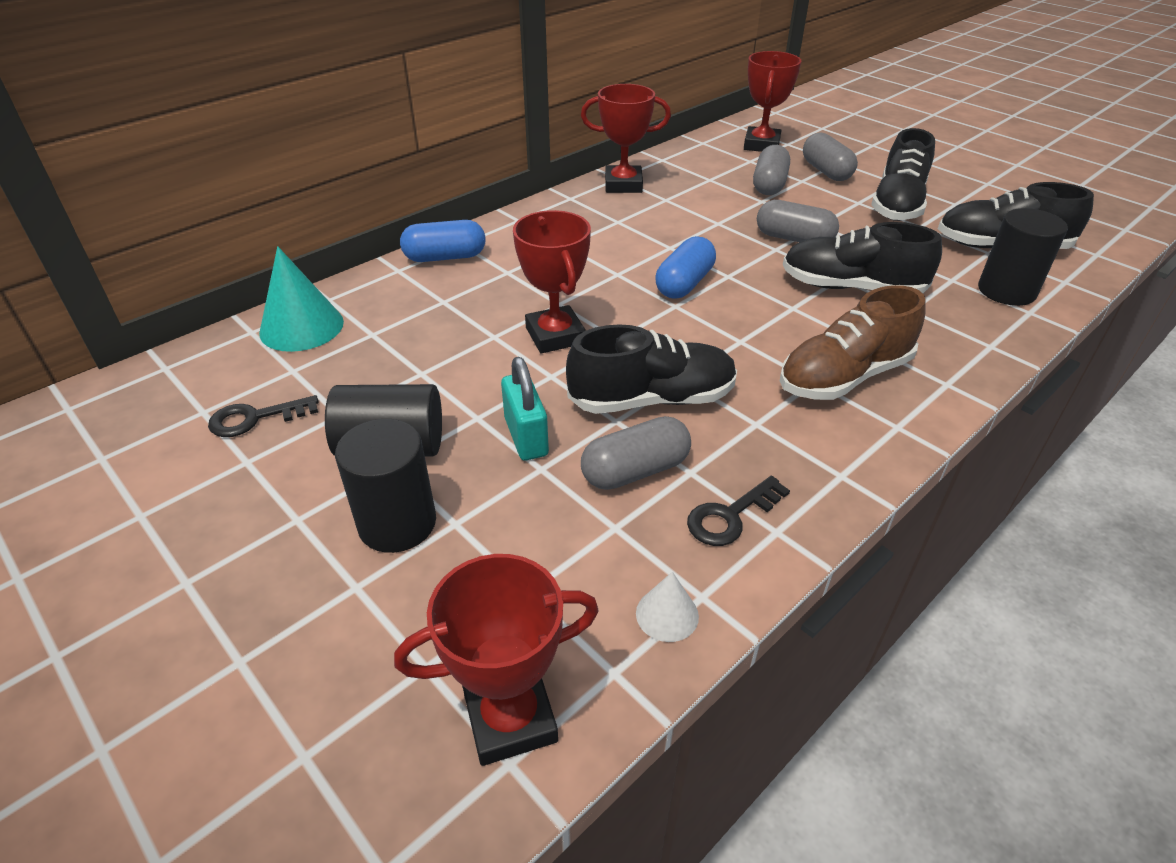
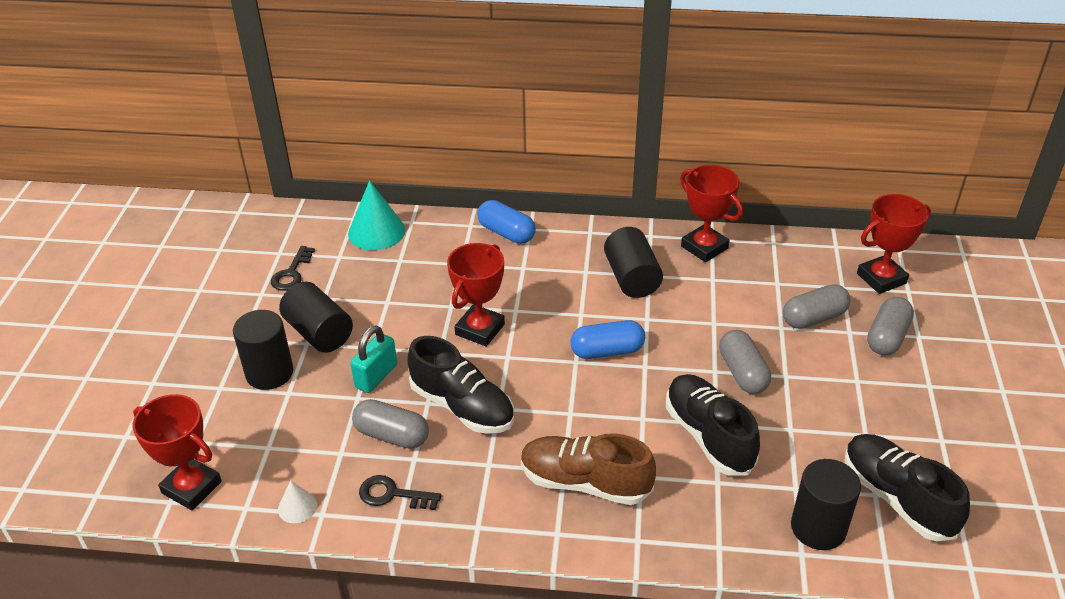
camera: 50 degrees right, 0 degrees up
black key [208,395,319,437] -> black key turned 105 degrees counterclockwise [271,246,315,291]
black shoe [871,128,935,221] -> none
none -> black cylinder [604,227,663,298]

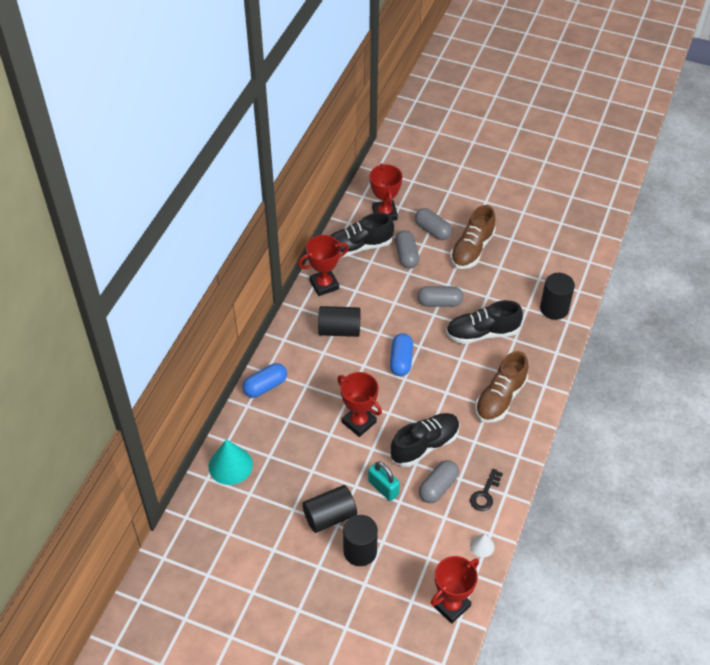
camera: 75 degrees left, 10 degrees up
black key [271,246,315,291] -> none
black shoe [845,434,970,541] -> black shoe moved to [330,213,394,258]
none -> brown shoe [450,205,496,269]

